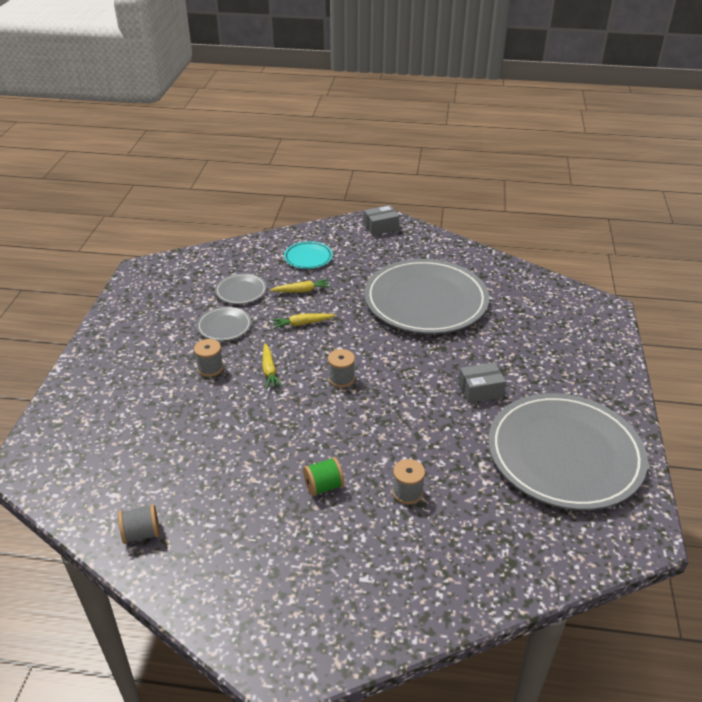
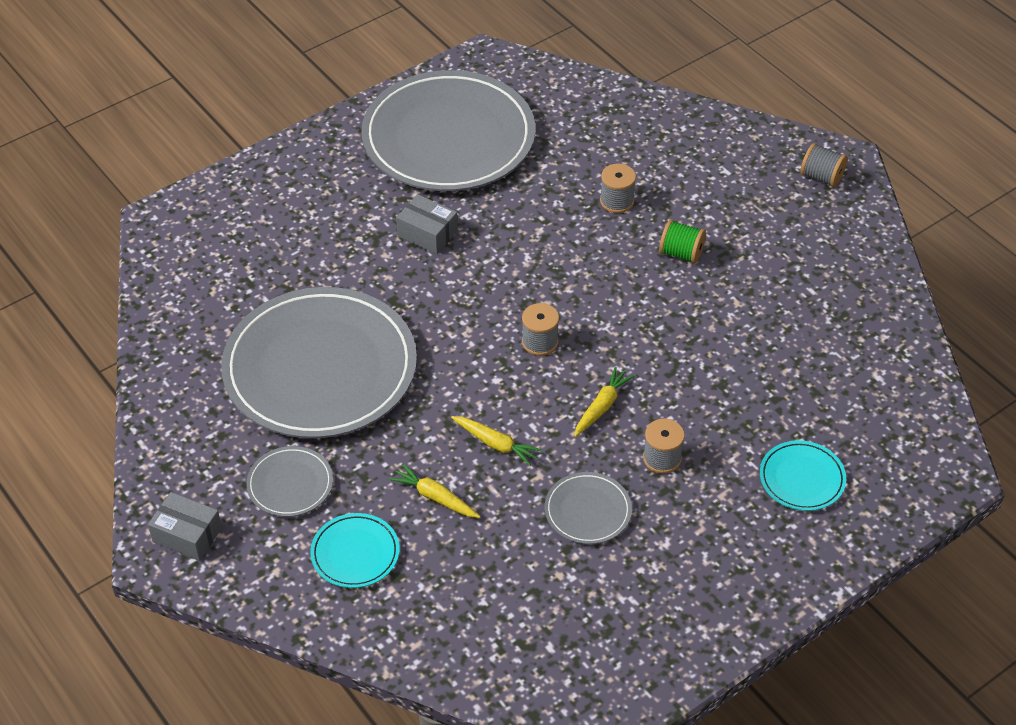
camera: 135 degrees left, 10 degrees up
grey spool [118,504,160,544] -> grey spool moved to [801,143,848,187]
grey plate [215,273,267,304] -> grey plate moved to [246,446,333,517]
none -> turquoise plate [760,440,846,511]

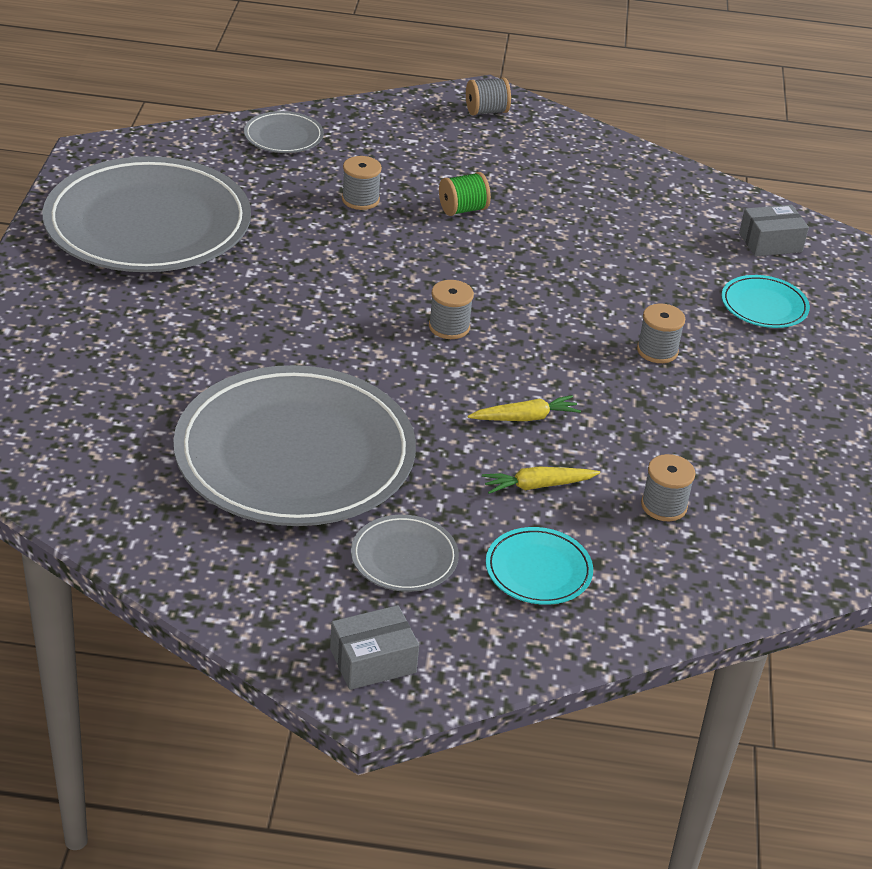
camera: 50 degrees left, 10 degrees down
grey box [396,194,458,254] -> grey box moved to [739,205,809,257]
grey plate [545,472,632,544] -> grey plate moved to [244,111,324,153]
yellow carrot [574,367,635,437] -> none
none -> grey spool [641,454,696,521]

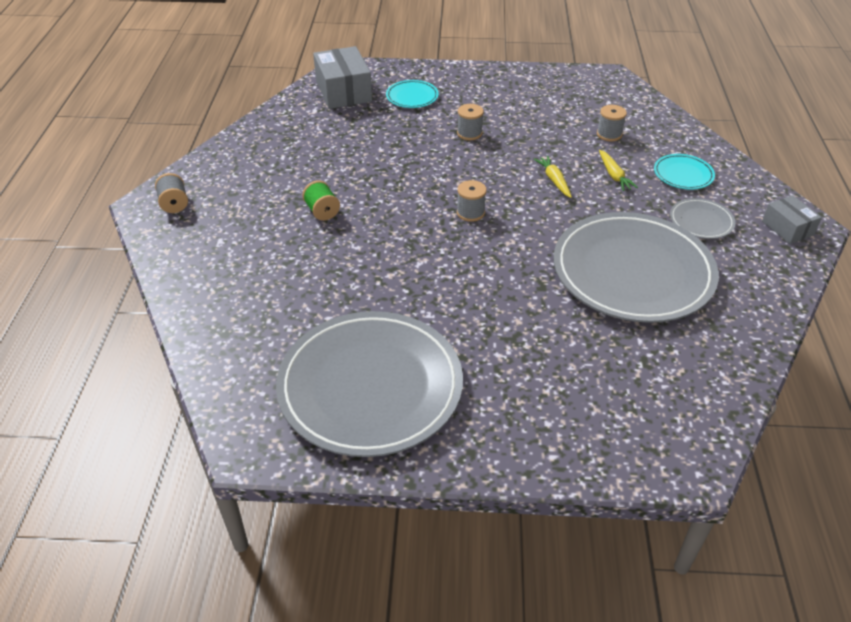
camera: 90 degrees left, 5 degrees up
grey plate [244,111,324,153] -> none
grey spool [342,156,382,210] -> none
grey box [739,205,809,257] -> grey box [313,46,372,109], size x1.71

